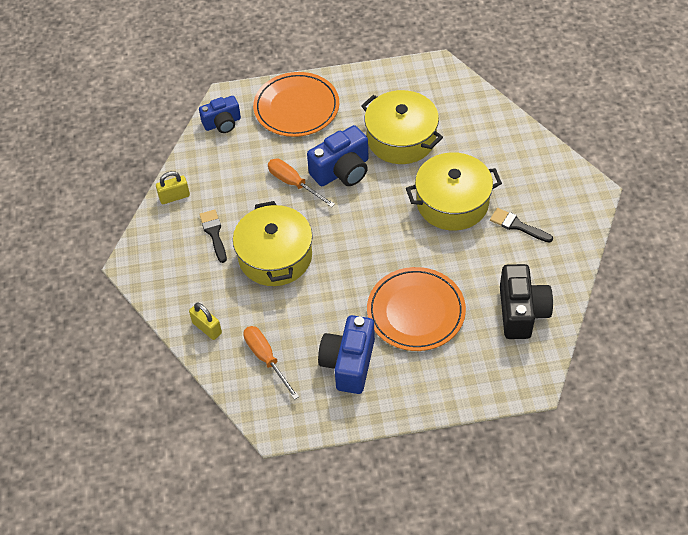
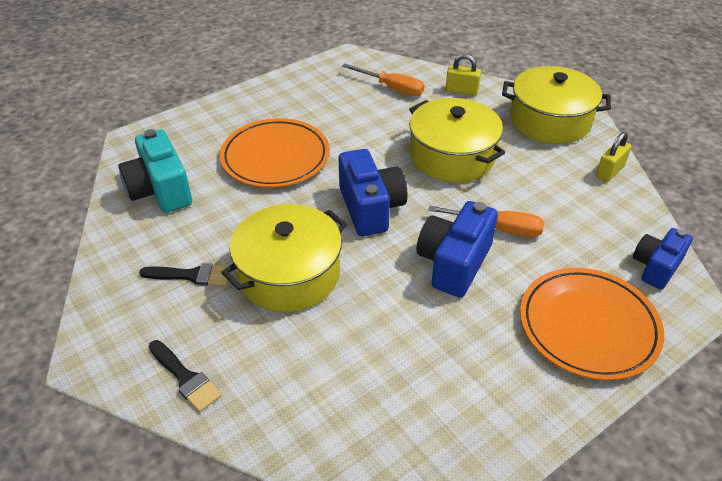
camera: 150 degrees right, 10 degrees down
black brush [199,209,227,263] -> black brush moved to [149,340,222,412]
blue camera [318,315,375,394] -> blue camera moved to [339,149,408,236]
yellow pot [361,90,443,164] -> yellow pot moved to [502,66,611,144]
black camera [500,264,553,339] -> turquoise camera [118,129,192,213]

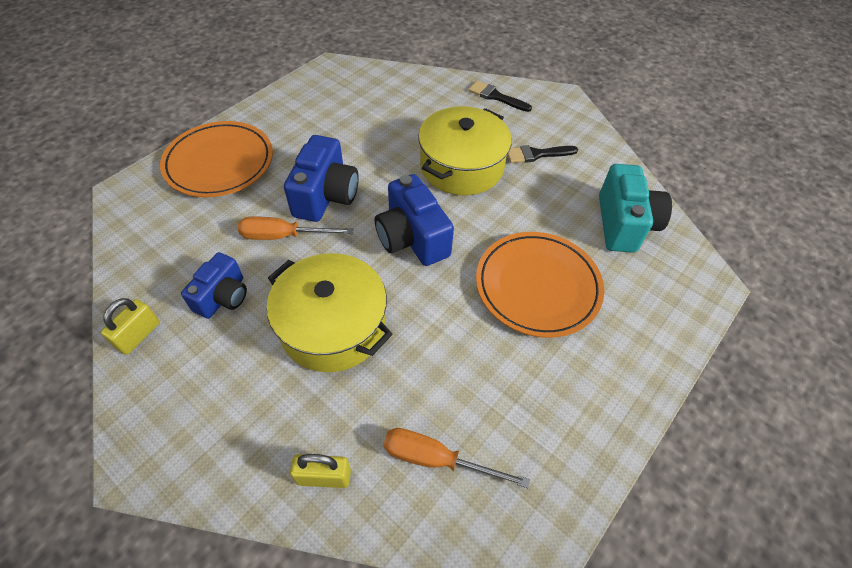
camera: 165 degrees right, 10 degrees up
turquoise camera [118,129,192,213] -> turquoise camera turned 45 degrees clockwise [599,164,672,253]
yellow pot [502,66,611,144] -> none
blue camera [633,228,693,290] -> blue camera moved to [181,252,247,319]

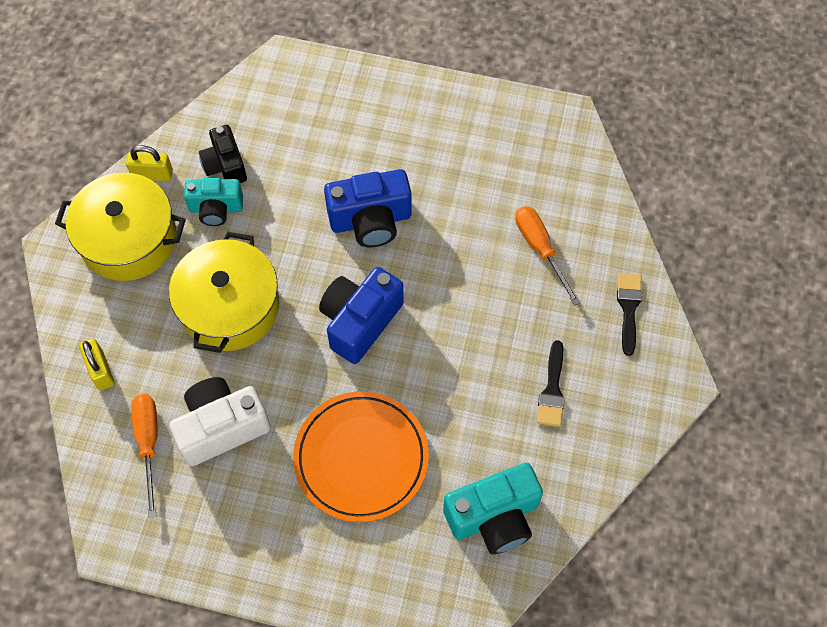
camera: 65 degrees right, 10 degrees up
orange plate [160,121,273,197] -> none
blue camera [181,252,247,319] -> turquoise camera [184,178,243,226]
orange screwdriver [238,216,353,240] -> orange screwdriver moved to [515,206,581,306]
yellow pot [418,106,512,195] -> yellow pot moved to [55,173,186,281]
black brush [507,145,578,163] -> black brush turned 135 degrees counterclockwise [537,340,565,427]
none -> white camera [170,377,271,466]
none -> black camera [199,125,247,183]

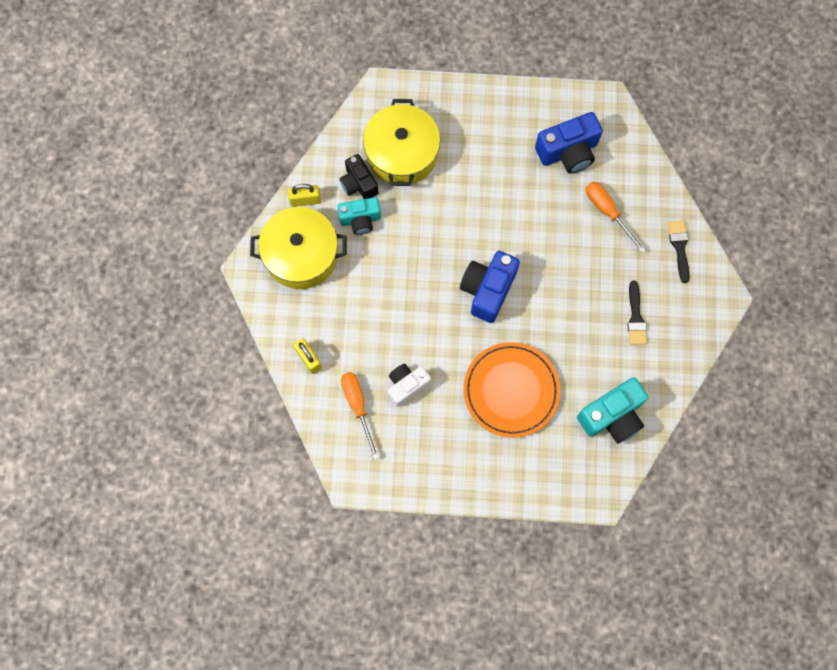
camera: 10 degrees left, 10 degrees up
yellow pot [169,232,279,353] -> yellow pot moved to [363,99,440,186]
white camera [170,377,271,466] -> white camera [388,364,431,407], size x0.66
blue camera [324,169,412,247] -> blue camera moved to [535,112,603,174]

